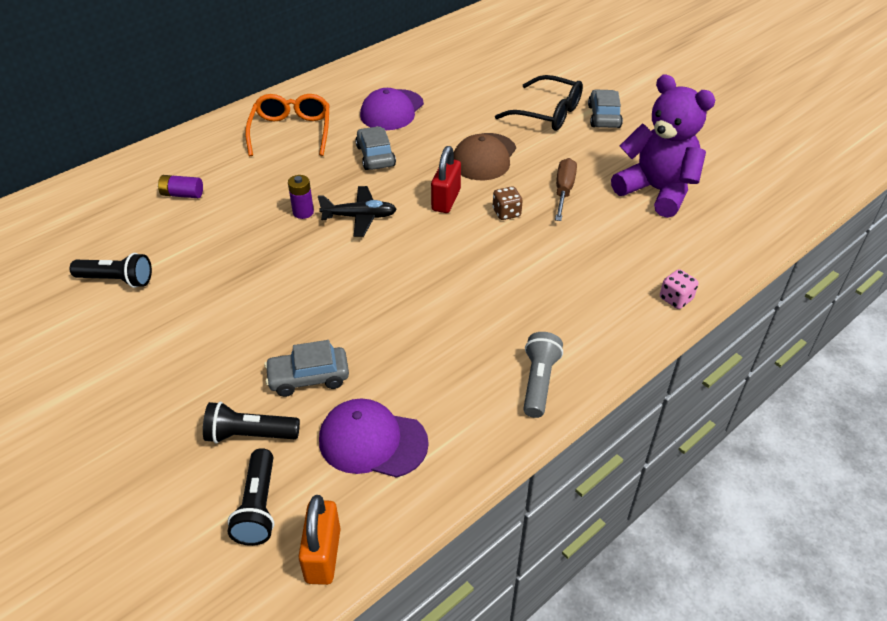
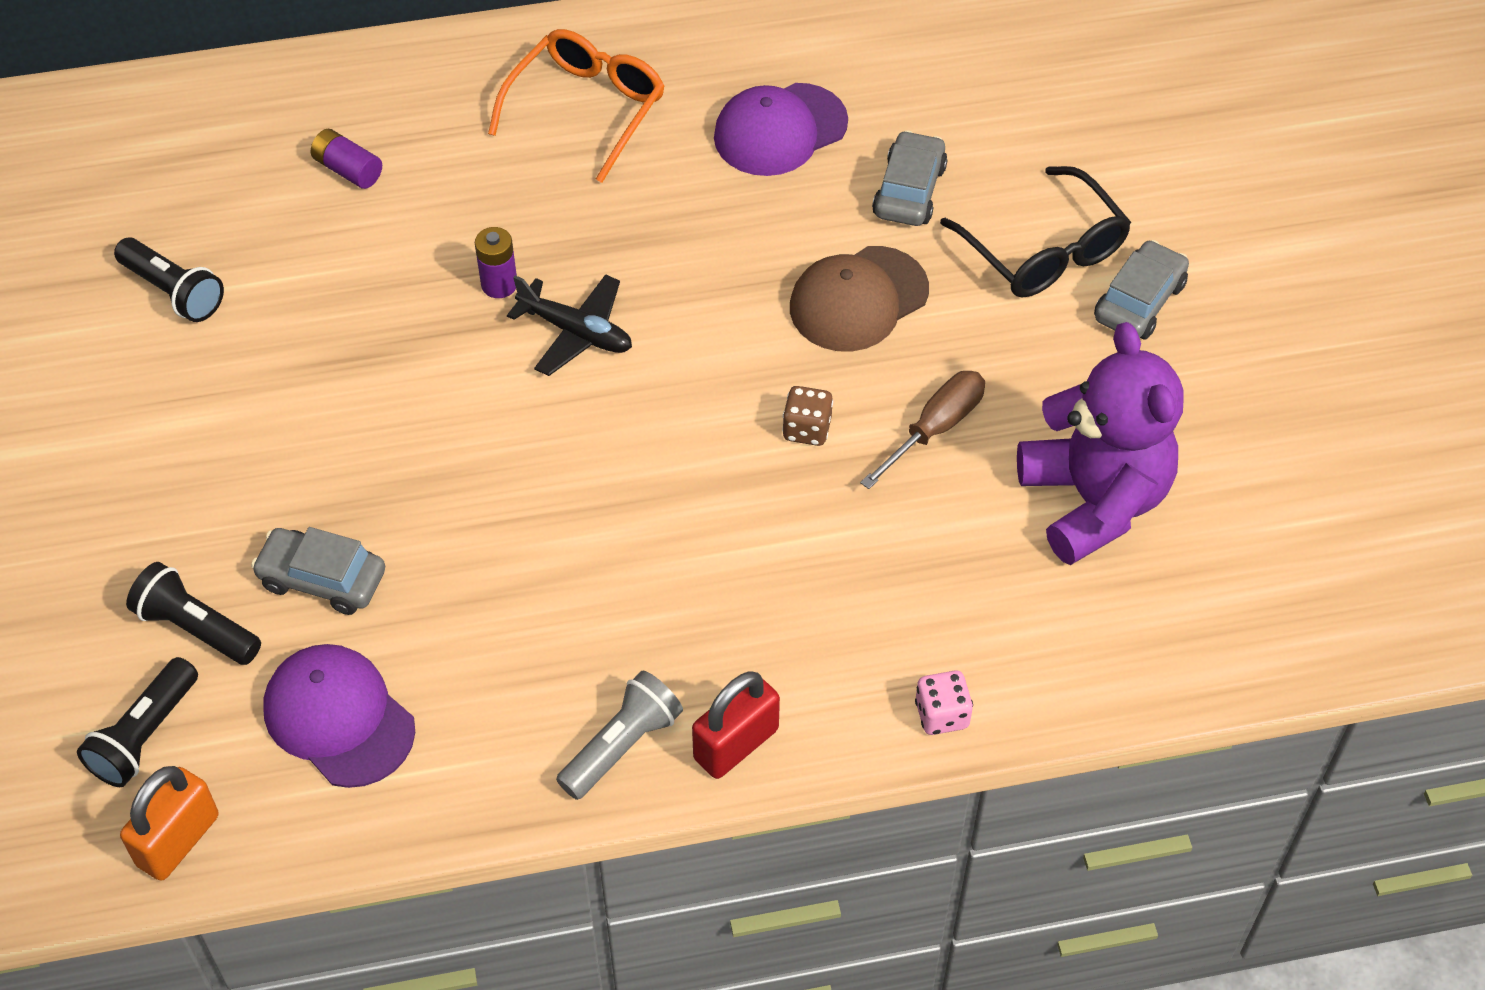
camera: 30 degrees right, 10 degrees up
grey car [355,126,396,170] -> grey car moved to [872,130,947,226]
red padlock [431,146,461,213] -> red padlock moved to [692,671,780,779]

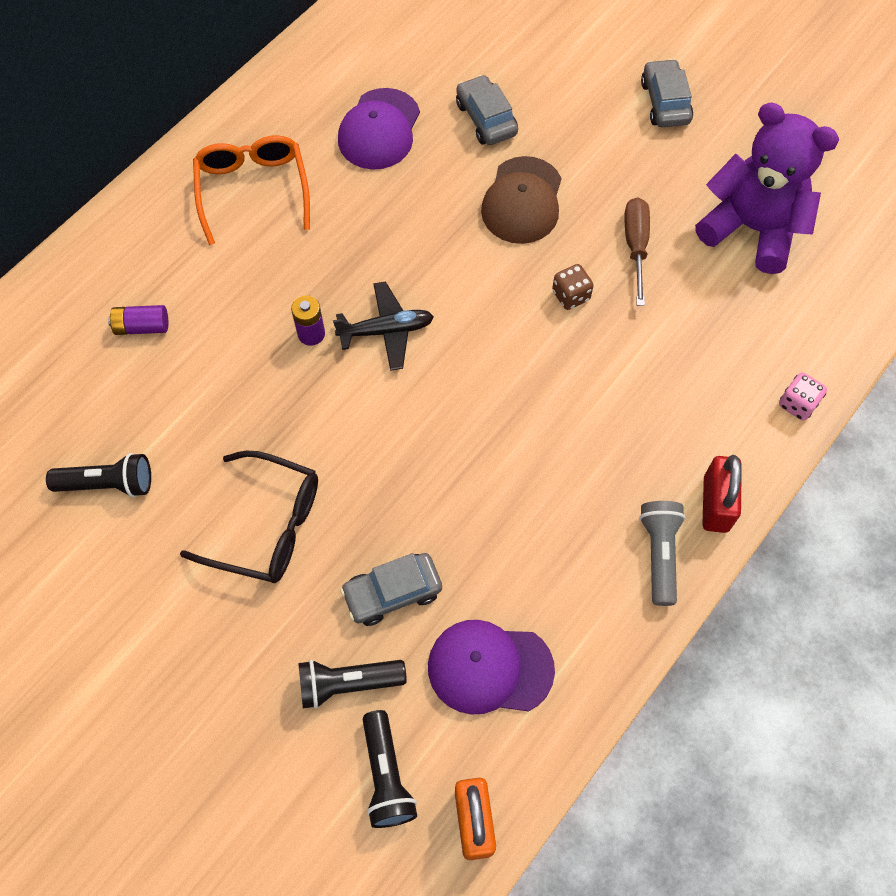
camera: 40 degrees left, 10 degrees up
black glasses [940,166,1131,298] -> black glasses moved to [180,451,318,583]

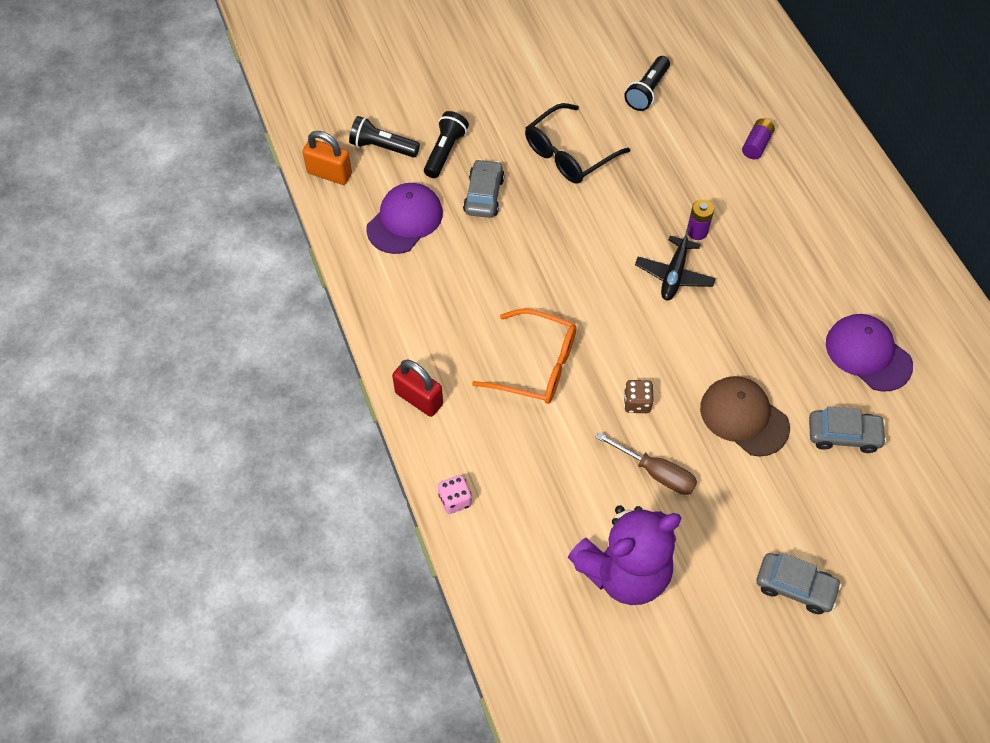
camera: 120 degrees right, 5 degrees down
orange glasses [193,135,310,245] -> orange glasses moved to [472,309,576,404]
grey flashlight [639,501,686,606] -> none

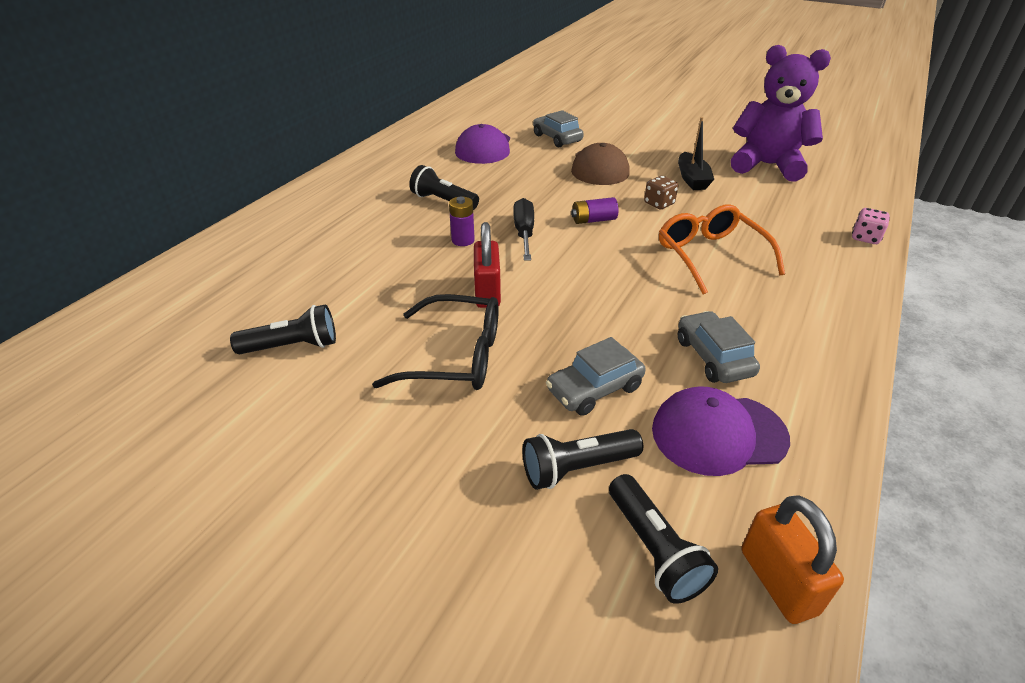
camera: 130 degrees left, 20 degrees down
red padlock [392,359,443,417] -> red padlock moved to [474,222,501,308]
brown screwdriver [595,432,697,495] -> black boat [678,117,714,190]
black plane [635,227,716,300] -> black screwdriver [514,198,534,261]
purple battery [742,119,775,159] -> purple battery moved to [571,197,619,224]
grey car [757,553,842,614] -> grey car moved to [678,311,760,383]
none -> black flashlight [409,165,479,210]

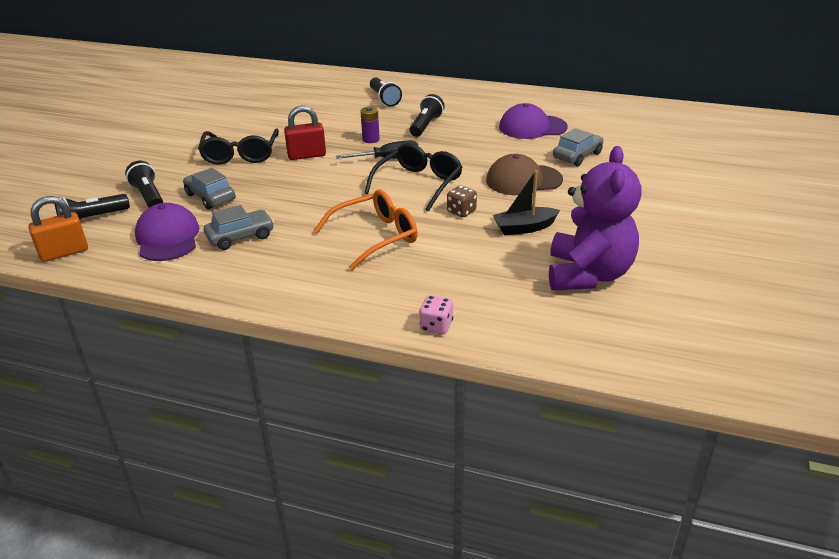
camera: 80 degrees right, 5 degrees down
black flashlight [230,304,336,354] -> black flashlight moved to [370,77,402,106]
purple battery [571,197,619,224] -> black glasses [364,143,462,212]

